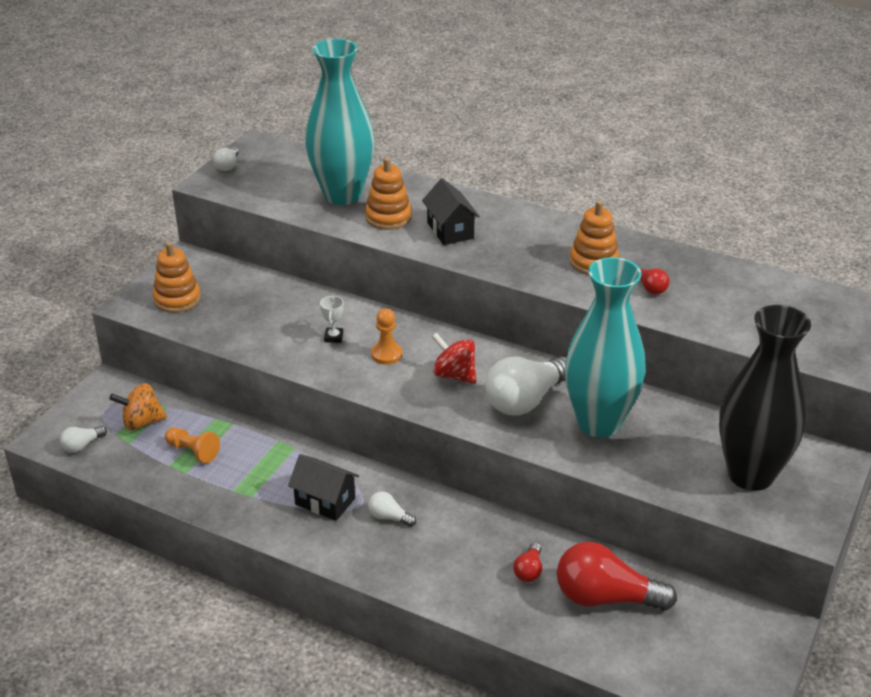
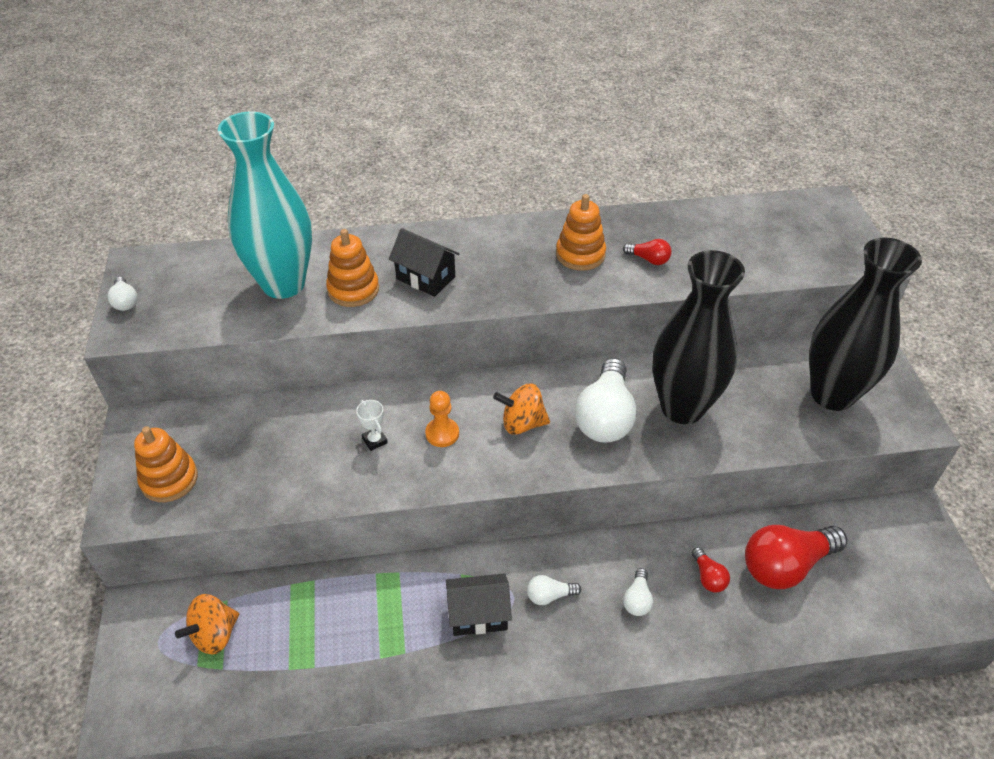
camera: 35 degrees left, 10 degrees up
white light bulb [60,426,107,453] -> white light bulb moved to [623,568,653,616]
orange pawn [165,427,220,463] -> none
red spinning top [432,332,476,384] -> orange spinning top [493,384,550,435]
turquoise vase [565,257,646,438] -> black vase [652,250,745,424]

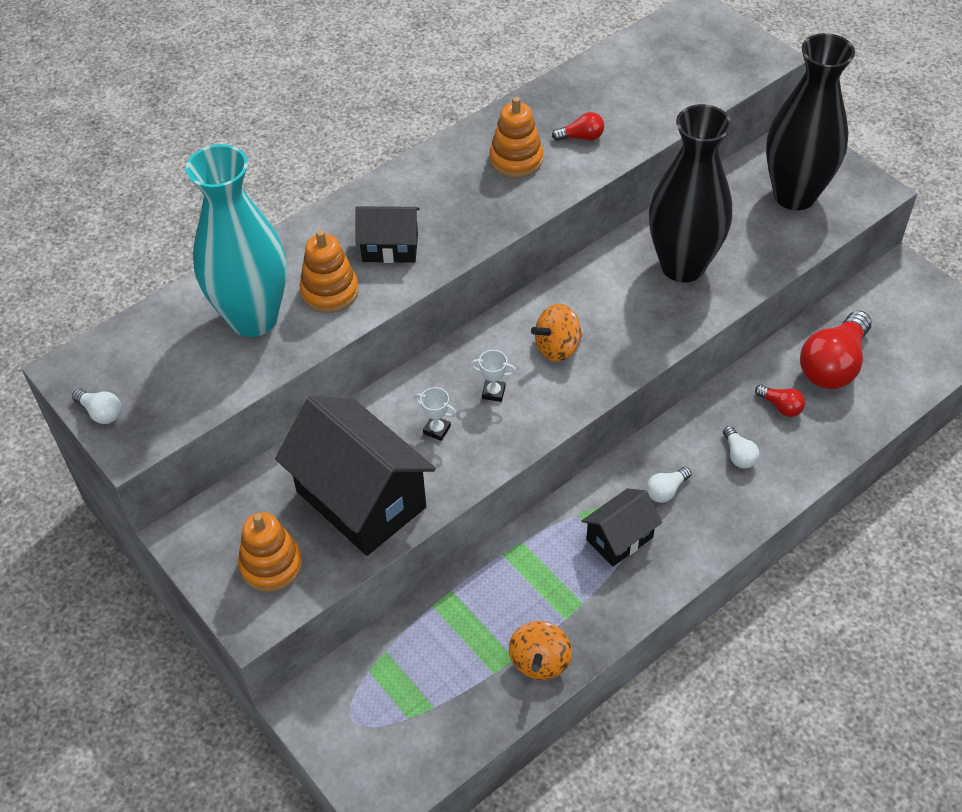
camera: 30 degrees left, 5 degrees up
orange spinning top [175,594,239,654] -> orange spinning top moved to [509,621,572,680]
orange pawn [425,391,459,447] -> white trophy [470,350,516,402]
white light bulb [575,358,637,443] -> none
none -> black house [275,396,436,556]

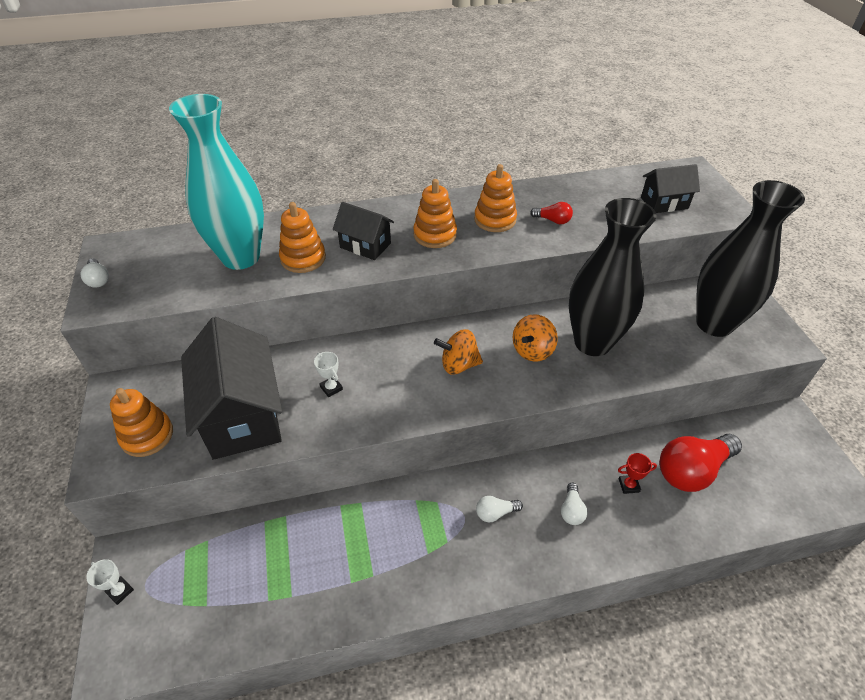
camera: 25 degrees right, 5 degrees down
white trophy [470,350,516,402] -> white trophy moved to [86,559,134,605]
orange spinning top [509,621,572,680] -> orange spinning top moved to [513,314,558,362]
black house [582,488,662,566] -> black house moved to [641,164,700,213]
red light bulb [755,385,805,417] -> red trophy [618,453,657,494]
none -> orange stacking toy [413,179,457,248]

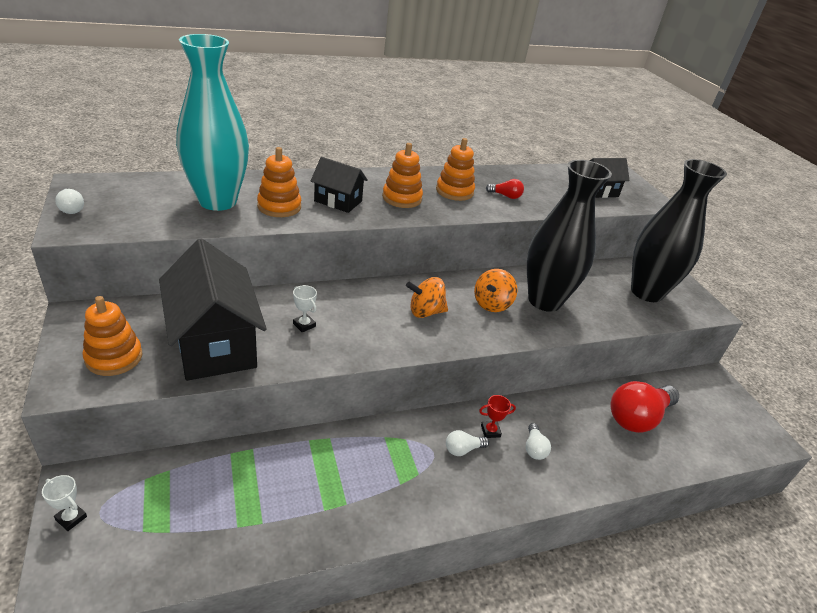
camera: 10 degrees left, 10 degrees down
red trophy [618,453,657,494] -> red trophy moved to [479,395,516,438]

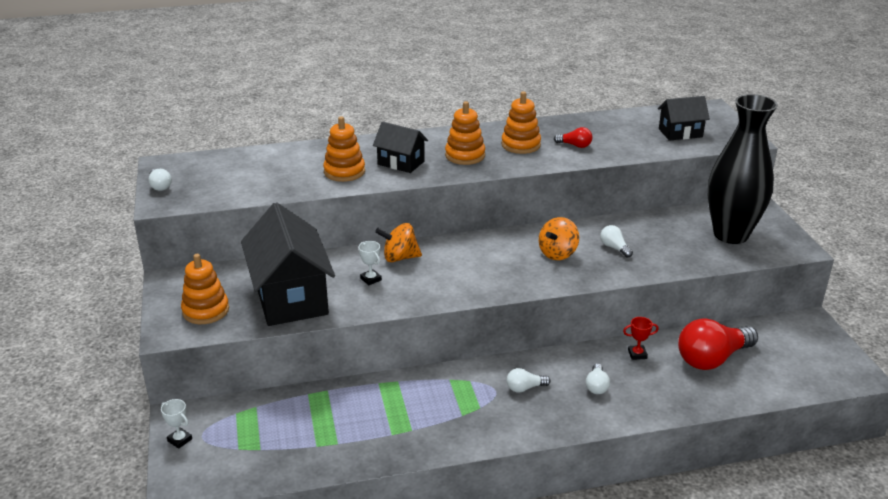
camera: 10 degrees right, 5 degrees down
turquoise vase [176,34,249,211] -> none
orange spinning top [406,277,448,318] -> orange spinning top moved to [375,223,422,262]
red trophy [479,395,516,438] -> red trophy moved to [623,317,659,360]
black vase [527,160,612,312] -> white light bulb [600,225,633,258]

